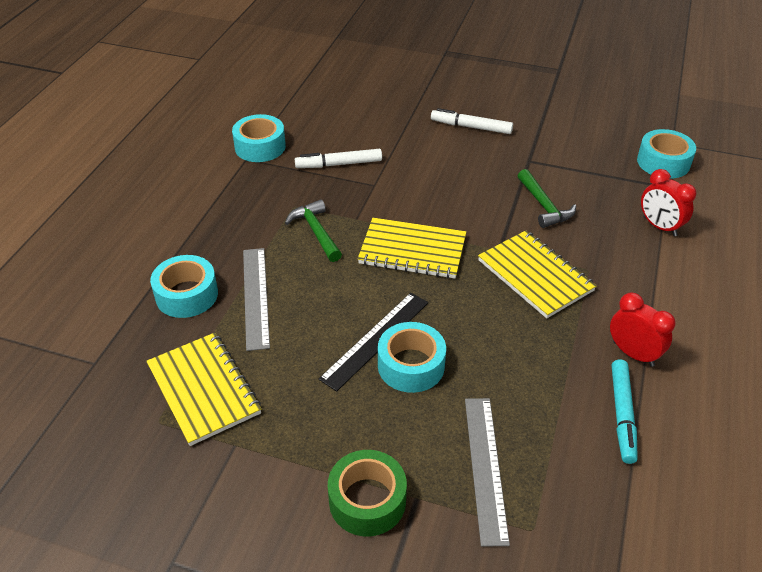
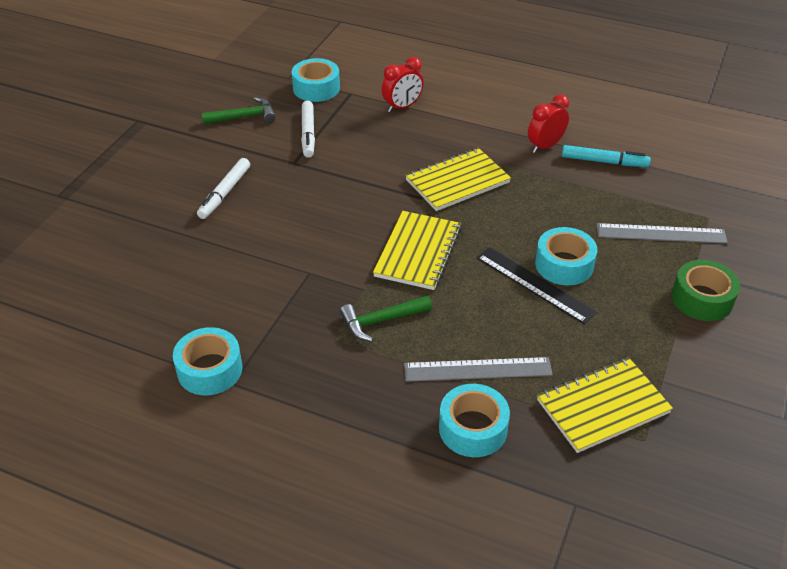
camera: 85 degrees left, 0 degrees up
white marker [295,149,382,168] -> white marker moved to [301,101,315,158]
green hammer [518,169,576,228] -> green hammer moved to [202,97,276,124]

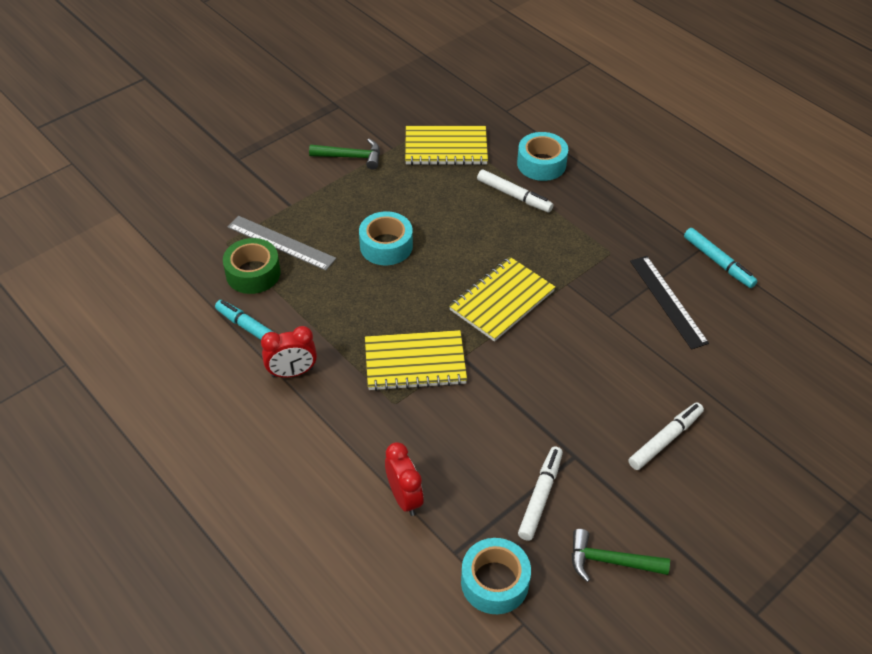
camera: 155 degrees left, 5 degrees up
turquoise tape [173,327,243,395] -> turquoise marker [684,228,757,288]
green hammer [340,296,432,342] -> green hammer moved to [309,139,380,170]
red clock [382,57,424,112] -> red clock turned 75 degrees clockwise [385,442,424,516]
grey ruler [404,357,553,382] -> white marker [477,169,553,212]
black ruler [477,247,597,324] -> black ruler moved to [630,256,709,349]
green tape [672,260,740,321] -> green tape moved to [223,238,281,294]

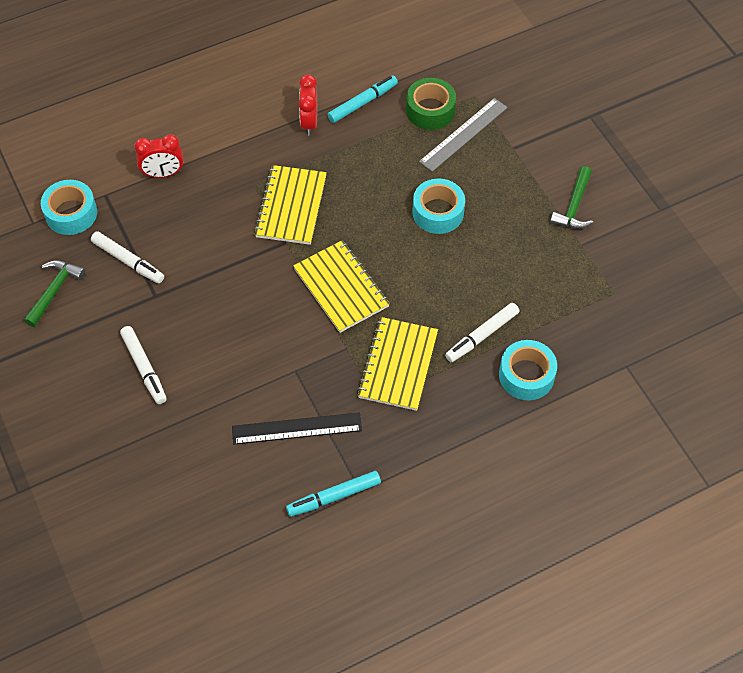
camera: 105 degrees right, 10 degrees up
yellow notebook [405,126,488,165] -> yellow notebook moved to [357,317,438,411]

